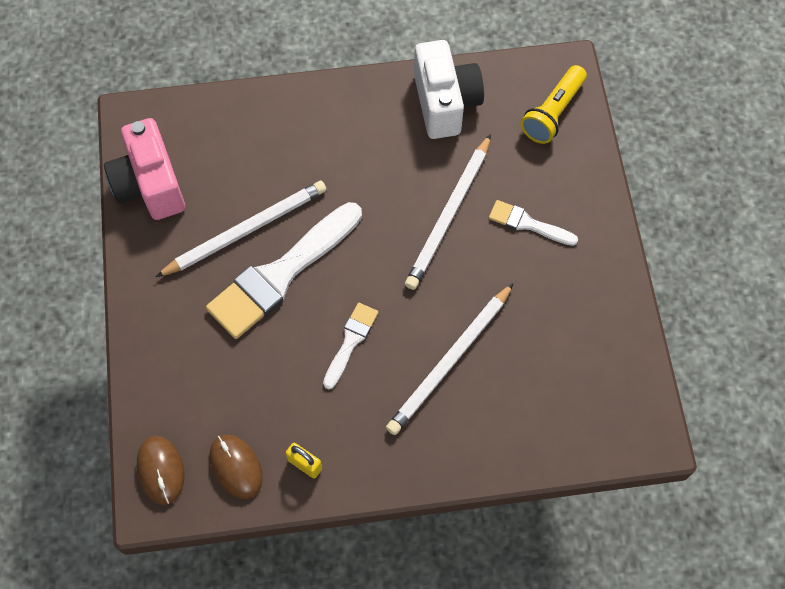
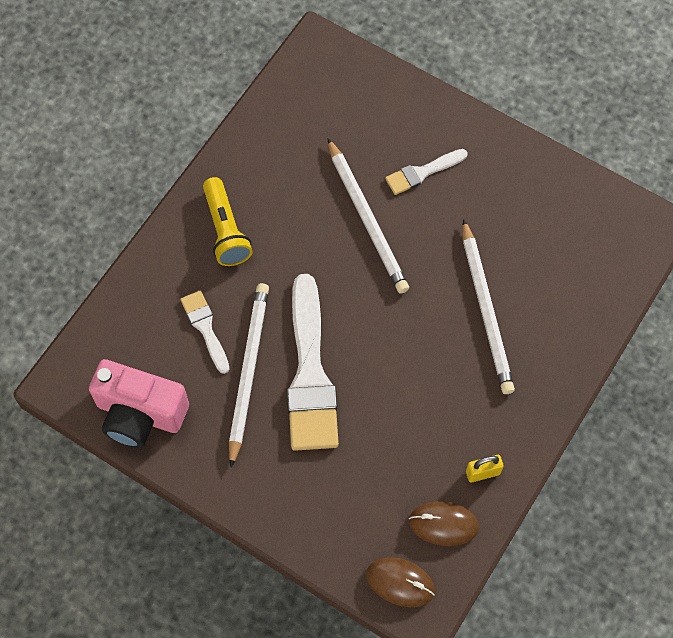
camera: 50 degrees left, 0 degrees up
white brush [323,303,379,390] -> white brush moved to [181,290,229,374]
white camera [414,40,484,139] -> none
yellow flashlight [521,65,587,144] -> yellow flashlight moved to [203,177,252,266]

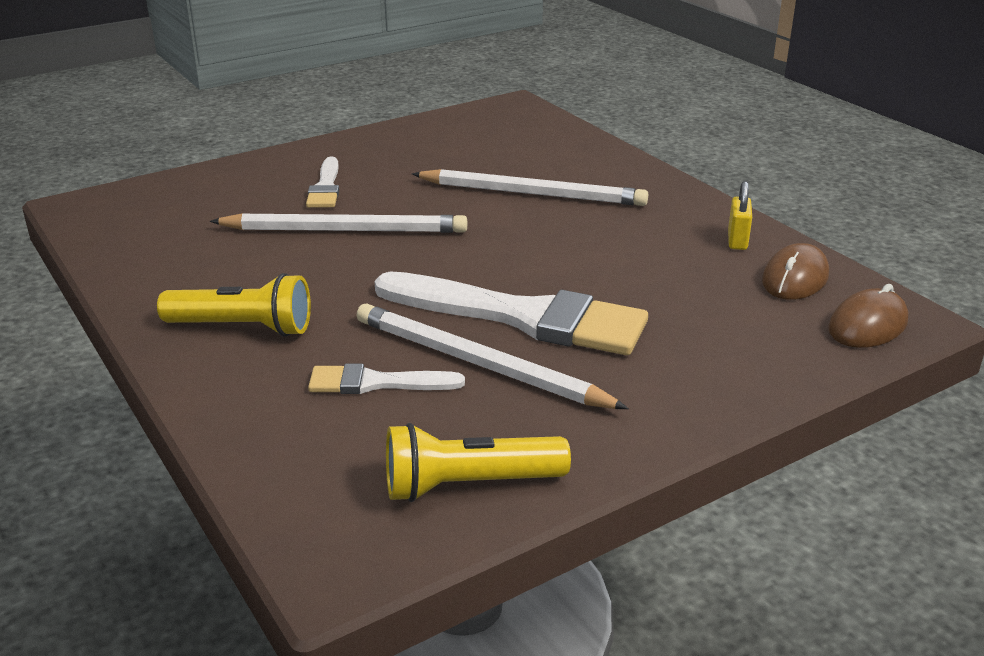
camera: 65 degrees left, 35 degrees down
pink camera [89,359,189,448] -> yellow flashlight [386,423,571,502]

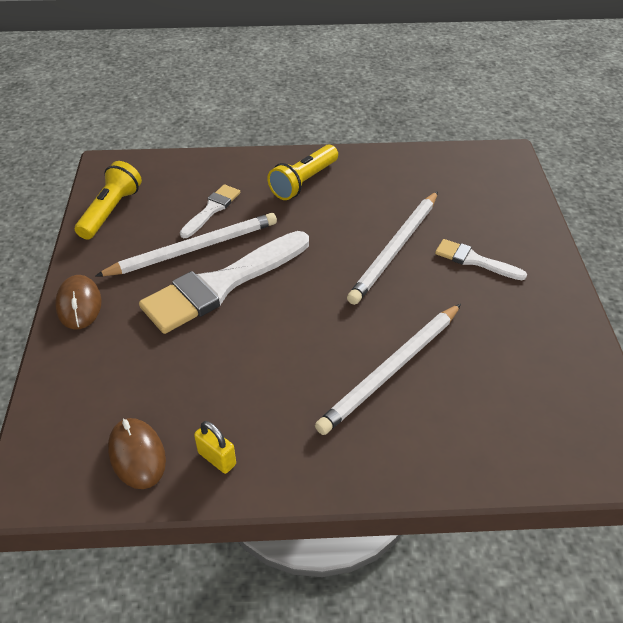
camera: 120 degrees right, 15 degrees up
brown mouse [828,284,909,348] -> brown mouse moved to [55,275,102,329]

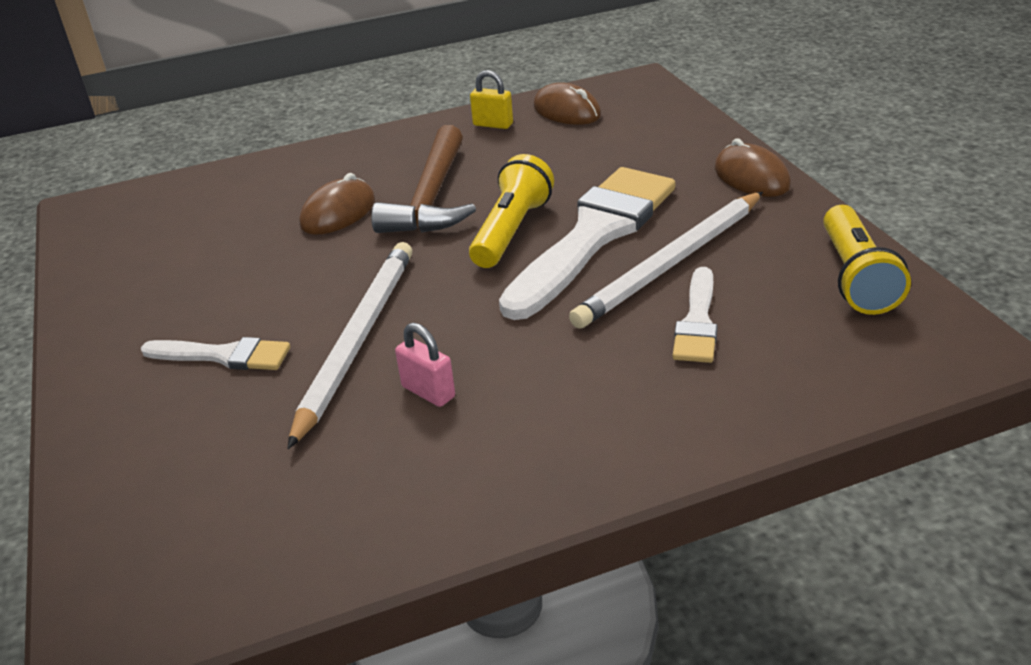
camera: 165 degrees right, 10 degrees down
yellow flashlight [267,145,338,200] -> yellow flashlight moved to [469,154,554,268]
white pencil [315,304,461,435] -> brown mouse [299,173,375,235]
none -> brown hammer [371,125,476,233]
none -> pink padlock [395,323,455,407]

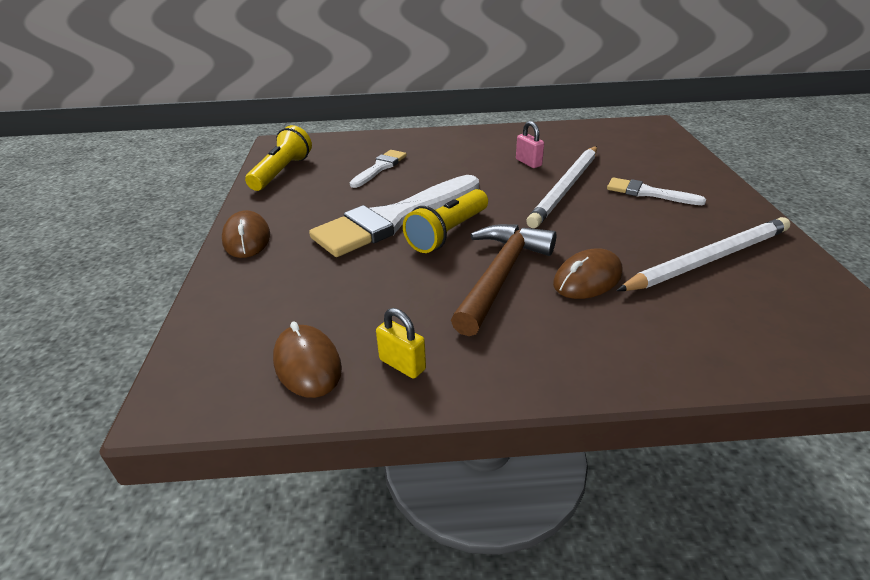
camera: 165 degrees left, 0 degrees up
white pencil [569,192,763,329] -> white pencil moved to [617,217,790,291]

